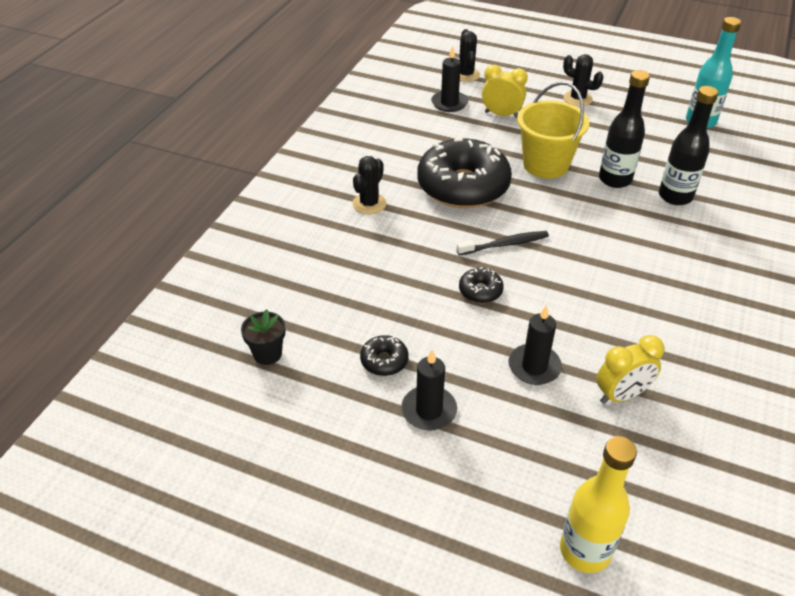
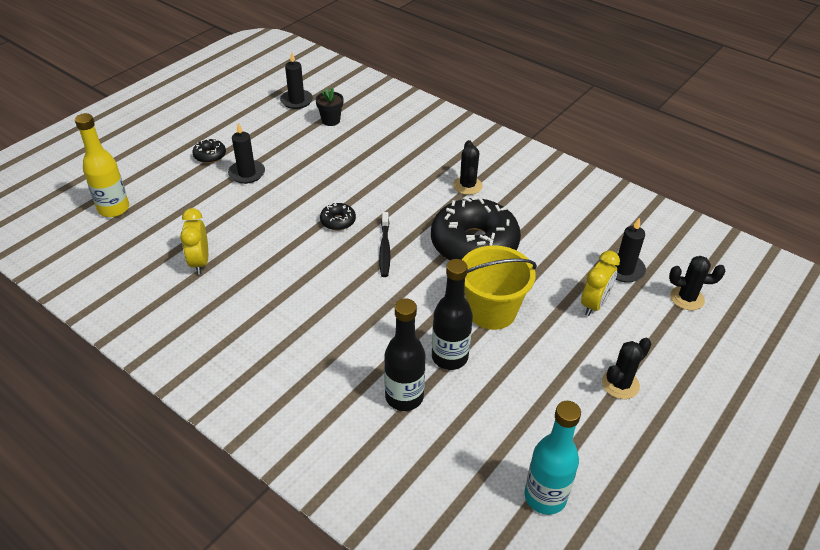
camera: 105 degrees right, 0 degrees up
black cactus [352,156,387,214] -> black cactus turned 45 degrees clockwise [453,140,483,195]
black donut [360,335,408,376] -> black donut moved to [192,139,226,163]
black candle [508,305,562,385] -> black candle moved to [280,52,313,109]

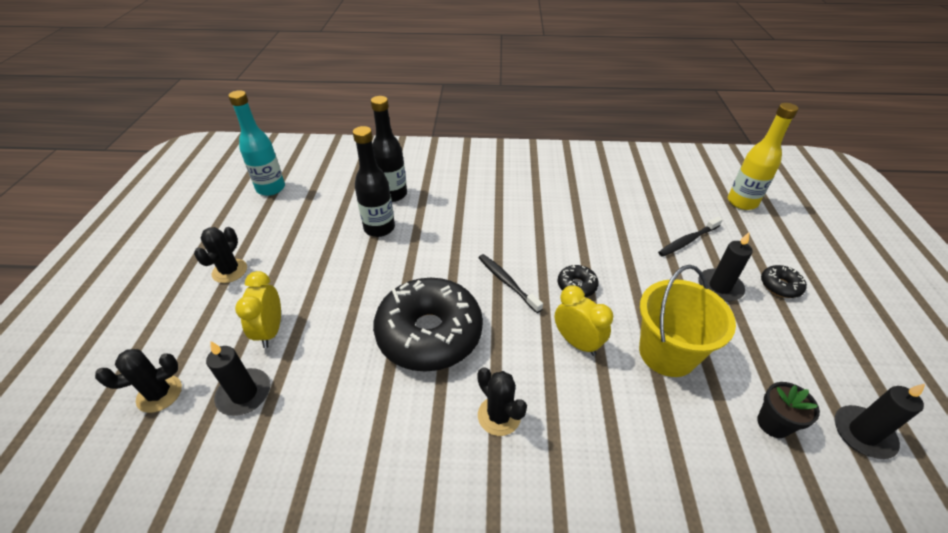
camera: 145 degrees right, 0 degrees up
yellow clock [180,208,208,275] -> yellow clock moved to [555,285,613,356]
yellow bucket [462,245,537,330] -> yellow bucket moved to [639,265,736,377]
none -> black toothbrush [658,217,722,257]

